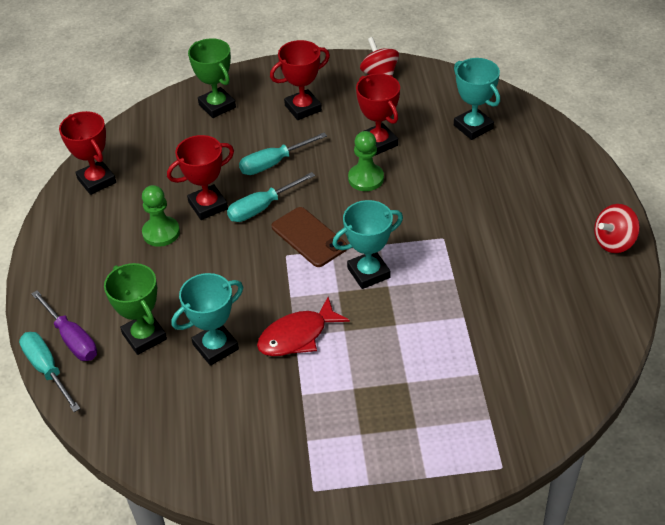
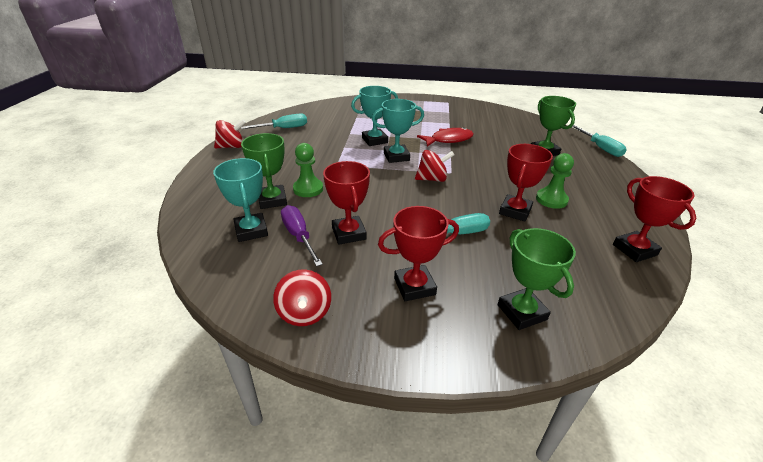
camera: 170 degrees left, 10 degrees down
purple screwdriver [31,290,97,361] -> purple screwdriver moved to [281,205,323,267]
red trophy [167,135,234,220] -> red trophy turned 45 degrees counterclockwise [499,144,553,222]
turquoise trophy [171,273,243,366] -> turquoise trophy moved to [351,86,398,146]
turquoise screwdriver [227,172,315,222] -> turquoise screwdriver moved to [241,113,307,129]
brown phone [272,207,347,267] -> red spinning top [415,150,455,182]
green pawn [348,131,384,191] -> green pawn moved to [293,143,323,197]
none -> green trophy [241,133,287,209]

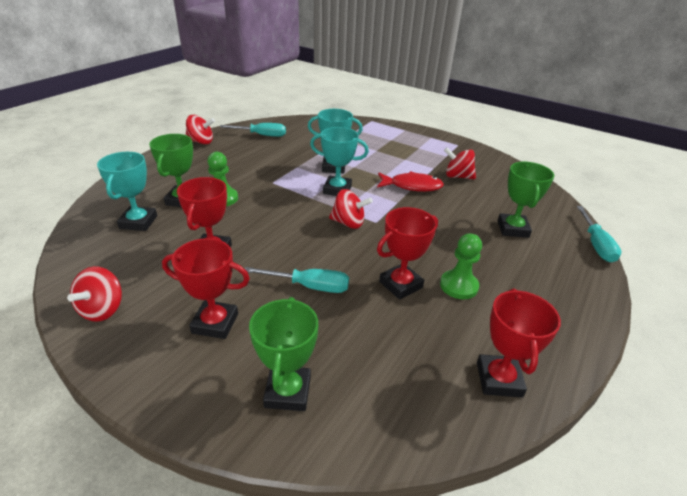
camera: 25 degrees right, 0 degrees up
purple screwdriver [281,205,323,267] -> none
none -> red spinning top [444,147,476,179]

